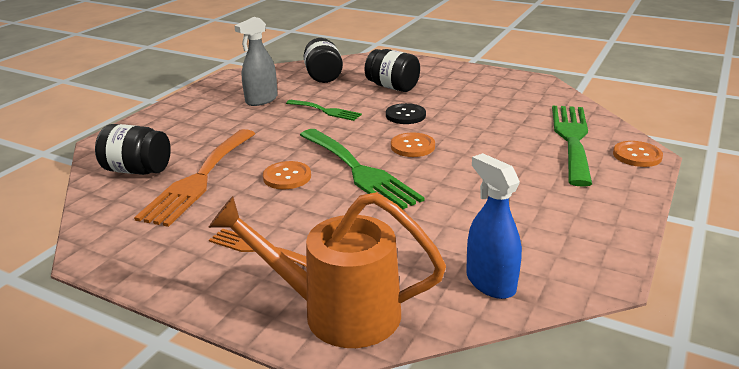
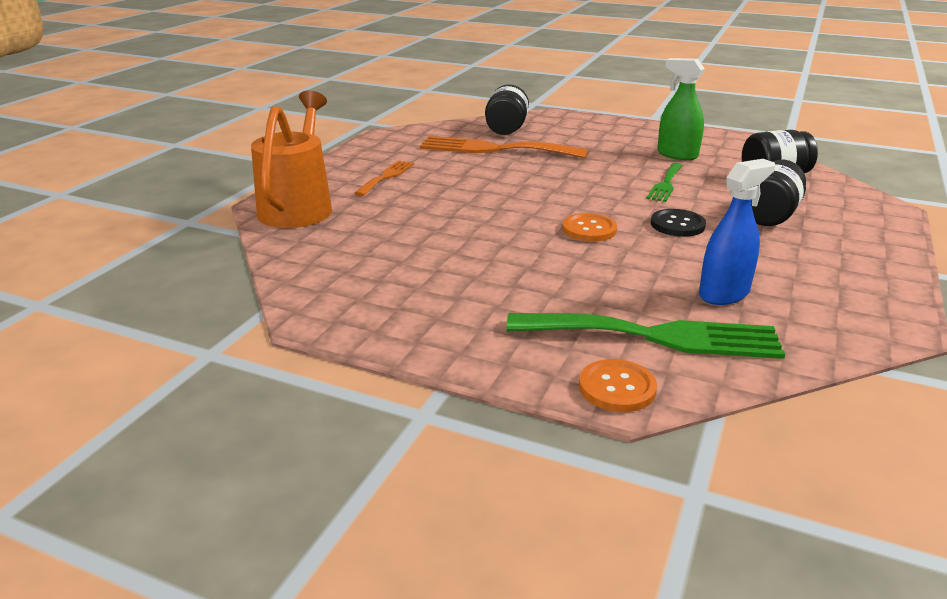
camera: 85 degrees right, 0 degrees up
grey spray bottle [234,17,278,106] -> green spray bottle [657,58,705,160]
orange button [263,161,311,189] -> none
green fork [300,129,425,209] -> none
blue spray bottle [466,153,522,299] -> blue spray bottle moved to [699,159,775,305]

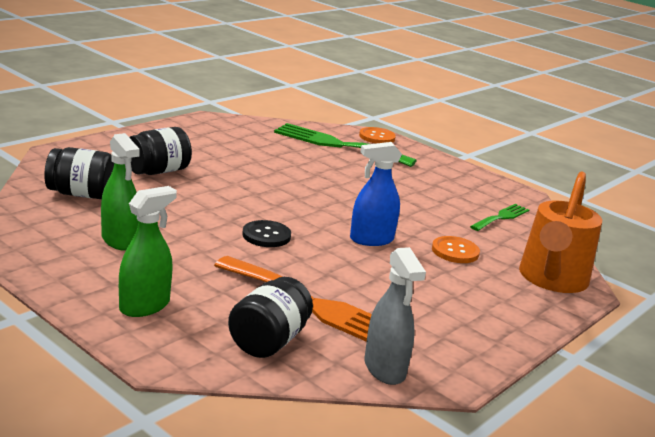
camera: 165 degrees left, 5 degrees down
orange fork [354,160,414,196] -> none
orange button [562,213,617,242] -> orange button moved to [432,236,480,263]
green fork [647,163,682,202] -> green fork moved to [470,204,529,231]
black button [651,209,706,237] -> black button moved to [242,220,291,247]
blue spray bottle [699,159,775,305] -> blue spray bottle moved to [350,142,402,246]
none -> green spray bottle [119,186,177,317]
none -> grey spray bottle [364,247,426,385]

